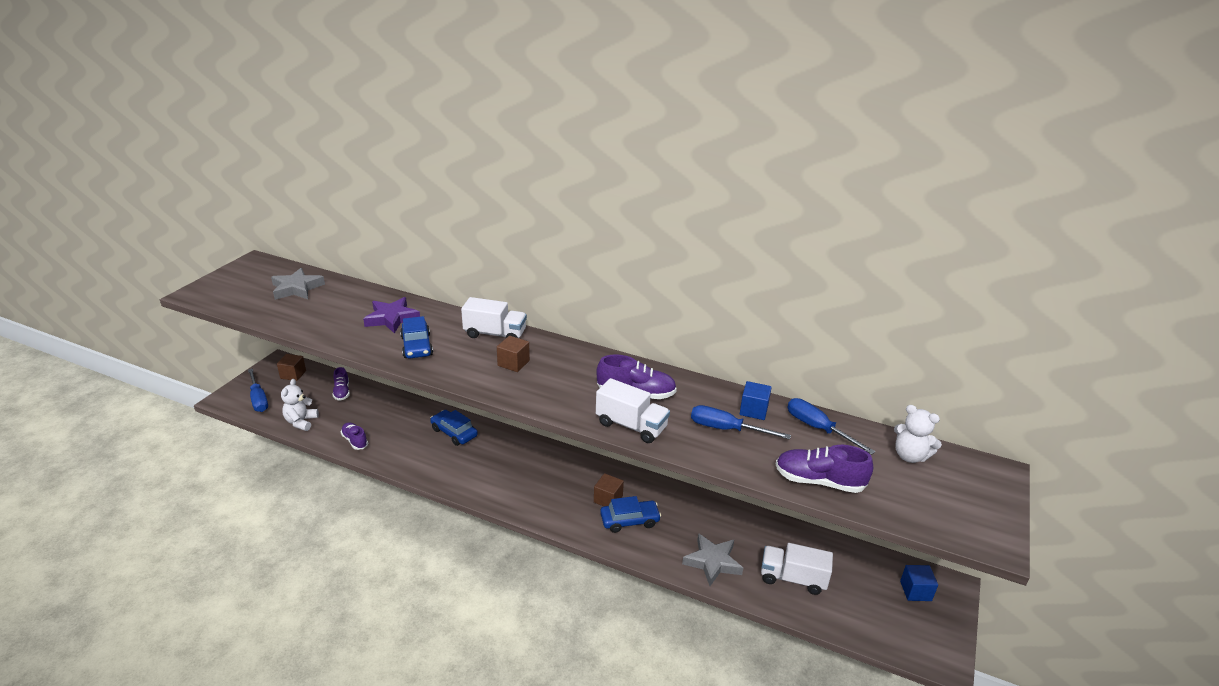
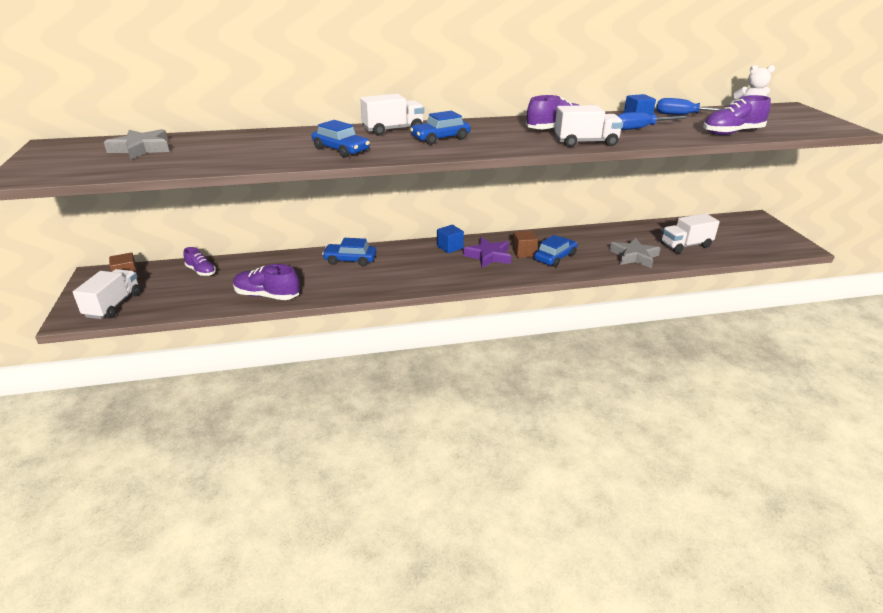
camera: 35 degrees left, 0 degrees up
blue screwdriver [248,369,268,412] -> white truck [73,269,141,319]
white teddy bear [281,379,319,431] -> none
purple shoe [341,422,368,450] -> purple shoe [233,264,300,300], size x1.57
purple star [363,297,420,334] -> purple star moved to [463,237,511,268]
brown cube [497,336,530,372] -> blue car [410,110,471,145]
blue cube [900,565,938,601] -> blue cube moved to [437,225,464,253]

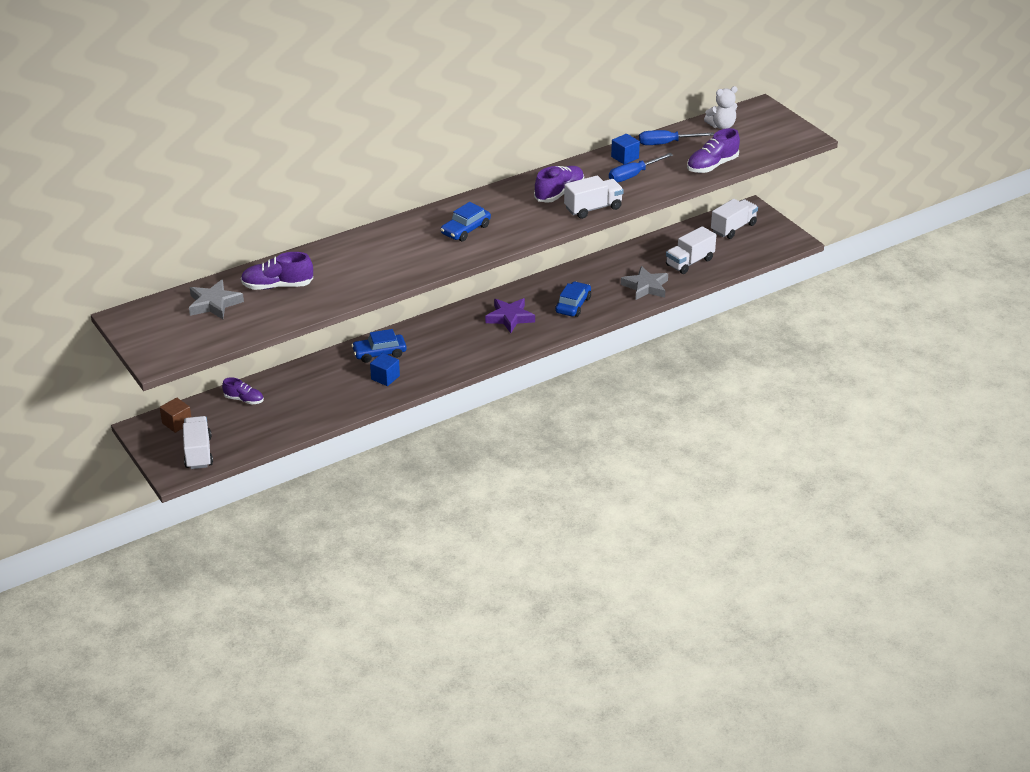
camera: 20 degrees left, 5 degrees up
purple shoe [233,264,300,300] -> purple shoe moved to [241,252,313,290]
blue car [312,120,370,158] -> none
white truck [360,94,424,136] -> white truck moved to [711,199,758,239]
blue cube [437,225,464,253] -> blue cube moved to [370,353,400,386]
brown cube [512,231,538,258] -> none

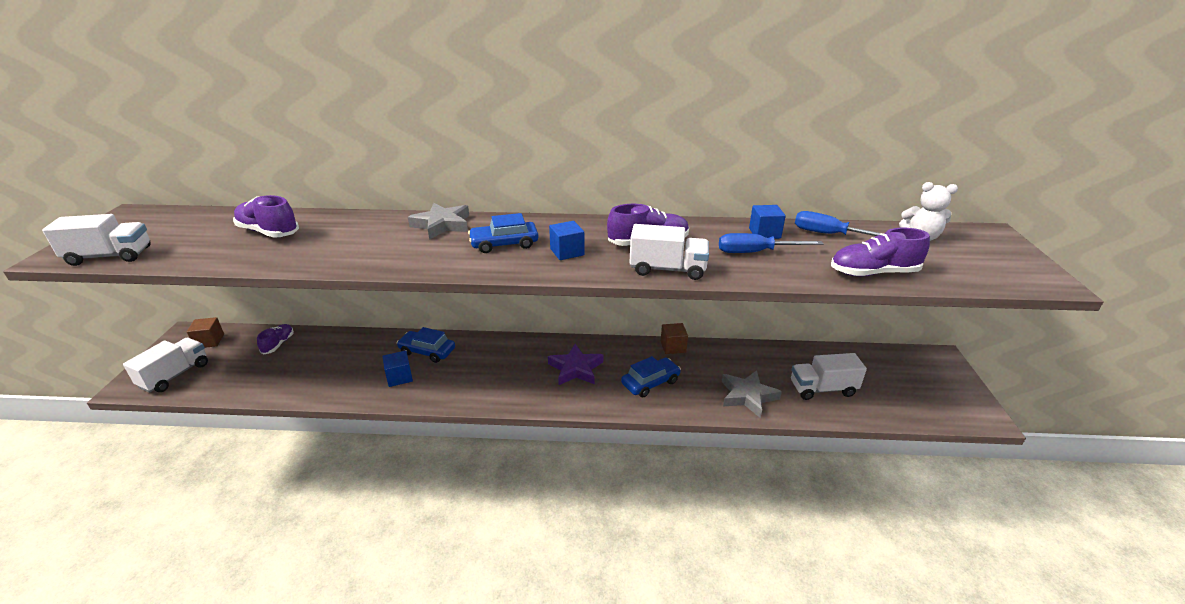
camera: 35 degrees right, 5 degrees down
grey star [189,279,244,319] -> grey star moved to [408,203,469,240]
purple shoe [222,377,264,404] -> purple shoe turned 135 degrees counterclockwise [257,324,294,354]
white truck [711,199,758,239] -> white truck moved to [42,214,151,266]
none -> blue cube [549,221,585,260]
none -> brown cube [661,323,688,354]

